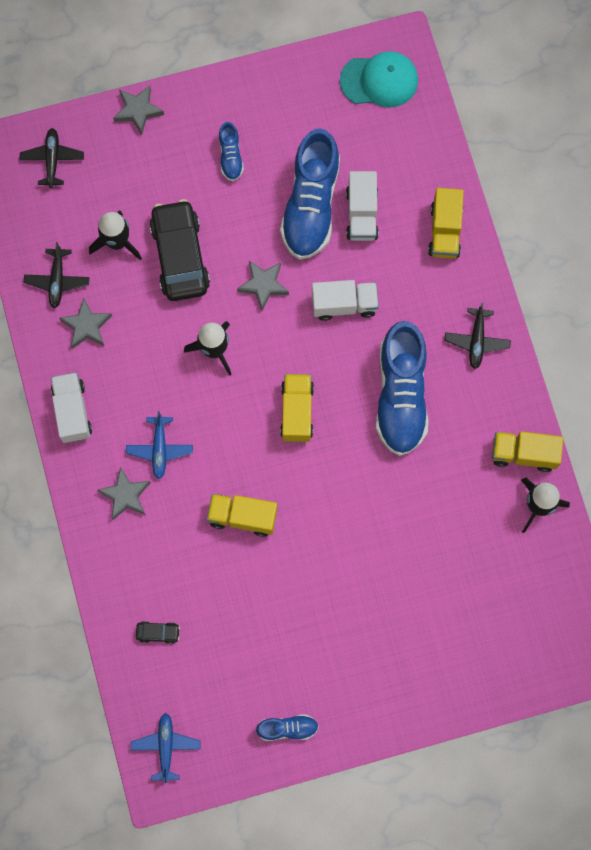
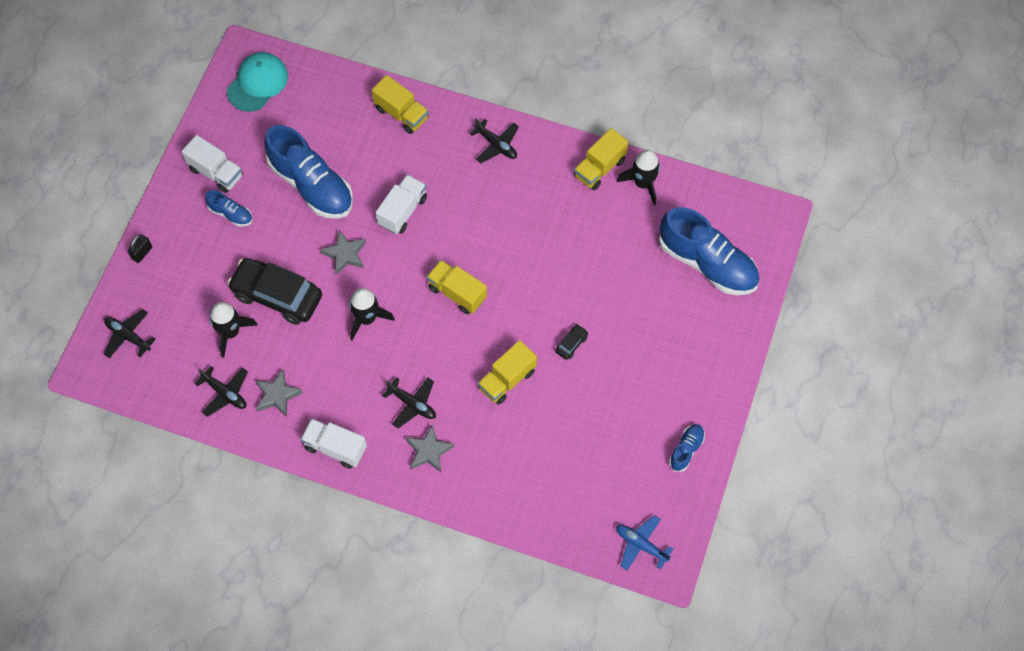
camera: 55 degrees left, 10 degrees down
grey star [113,85,164,135] -> black padlock [128,235,152,263]
blue plane [126,411,193,479] -> black plane [382,377,436,428]
black car [136,621,180,644] -> black car moved to [555,324,588,360]
white truck [346,171,379,241] -> white truck moved to [182,135,243,193]
blue shoe [376,321,428,456] -> blue shoe moved to [659,207,759,295]

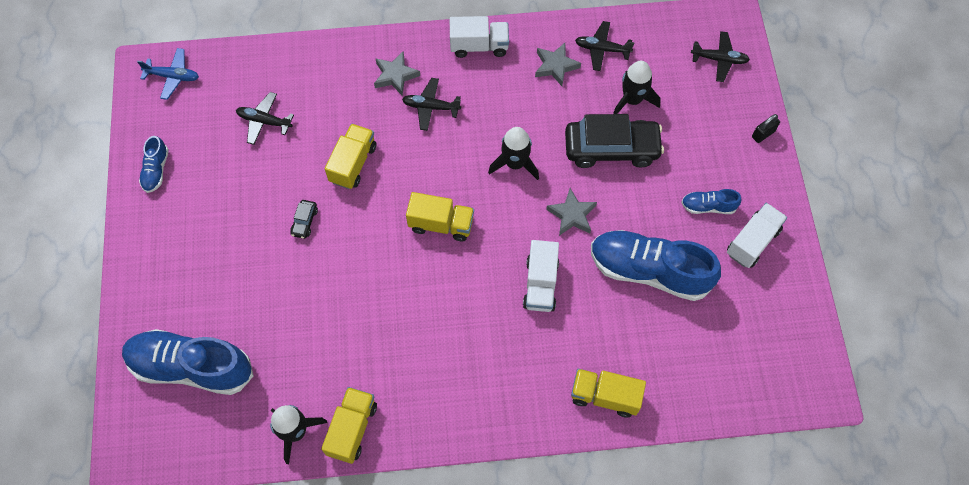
camera: 155 degrees right, 0 degrees up
black padlock [128,235,152,263] -> black padlock turned 45 degrees clockwise [752,114,780,143]
white truck [182,135,243,193] -> white truck turned 120 degrees clockwise [727,203,787,268]
turquoise cap [227,52,288,112] -> none
black plane [470,118,519,163] -> black plane moved to [236,92,294,145]

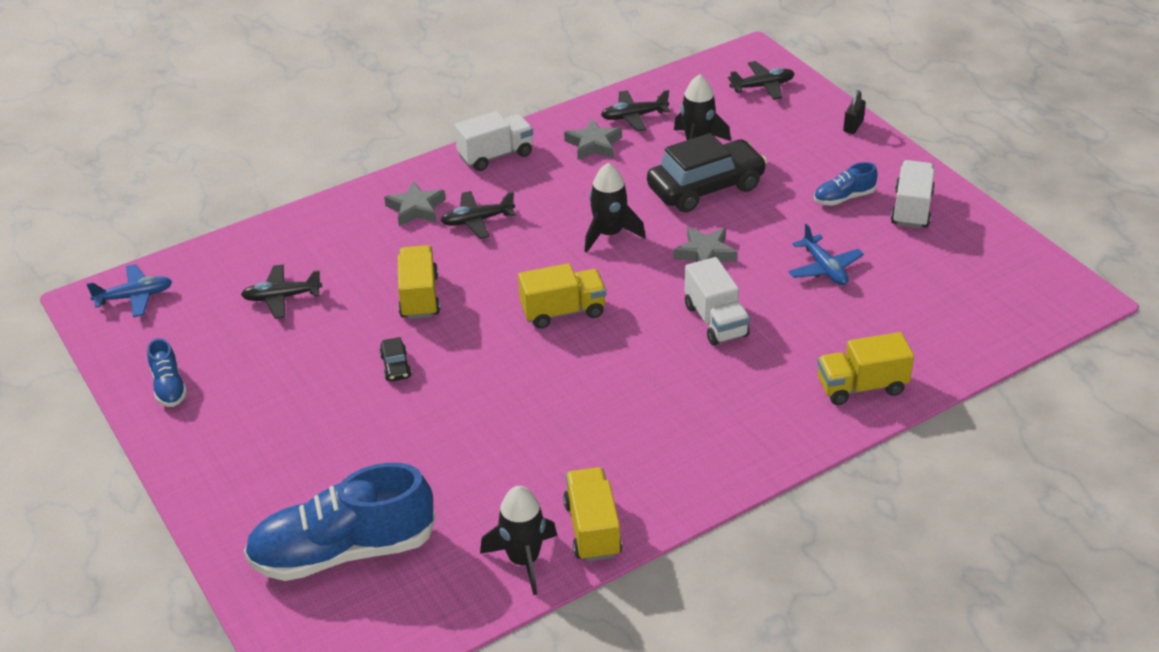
camera: 25 degrees left, 25 degrees down
blue shoe [591,230,721,301] -> blue plane [788,224,864,286]

